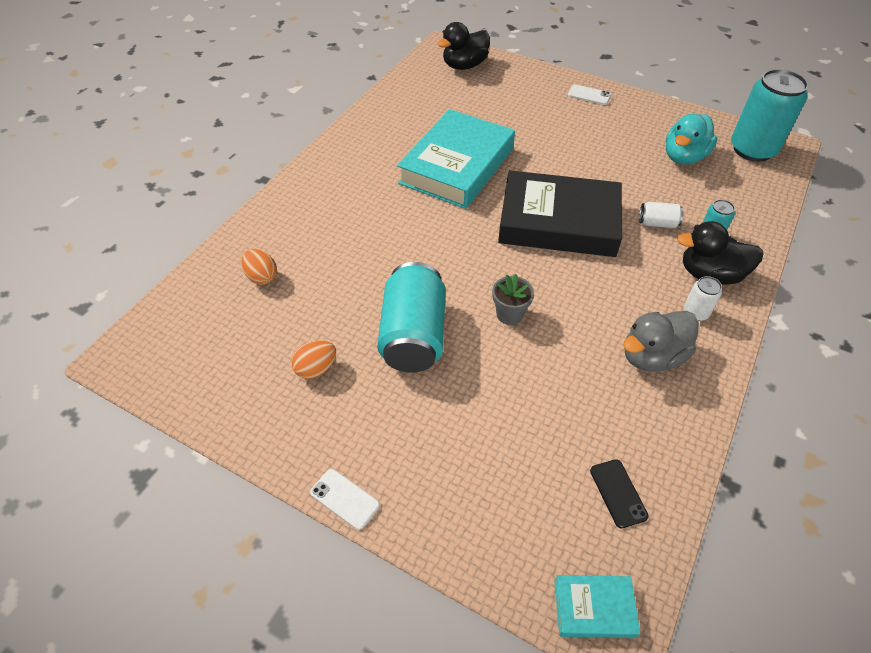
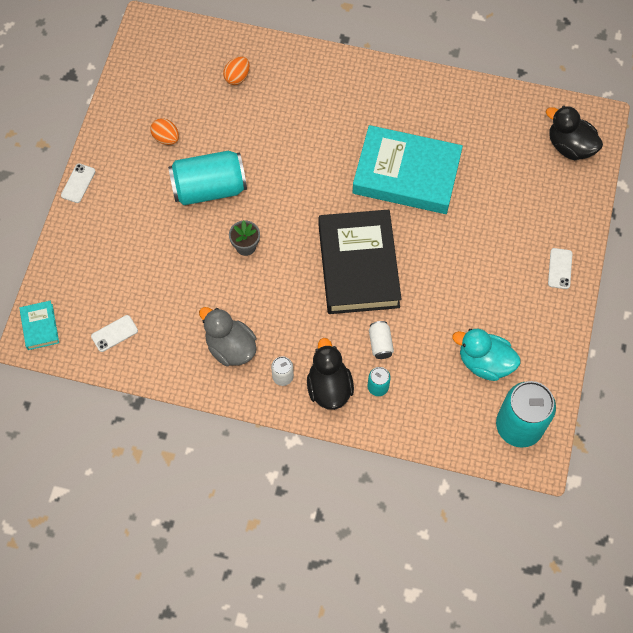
camera: 75 degrees right, 15 degrees up
black phone [590,459,649,528] -> white phone [91,315,138,352]

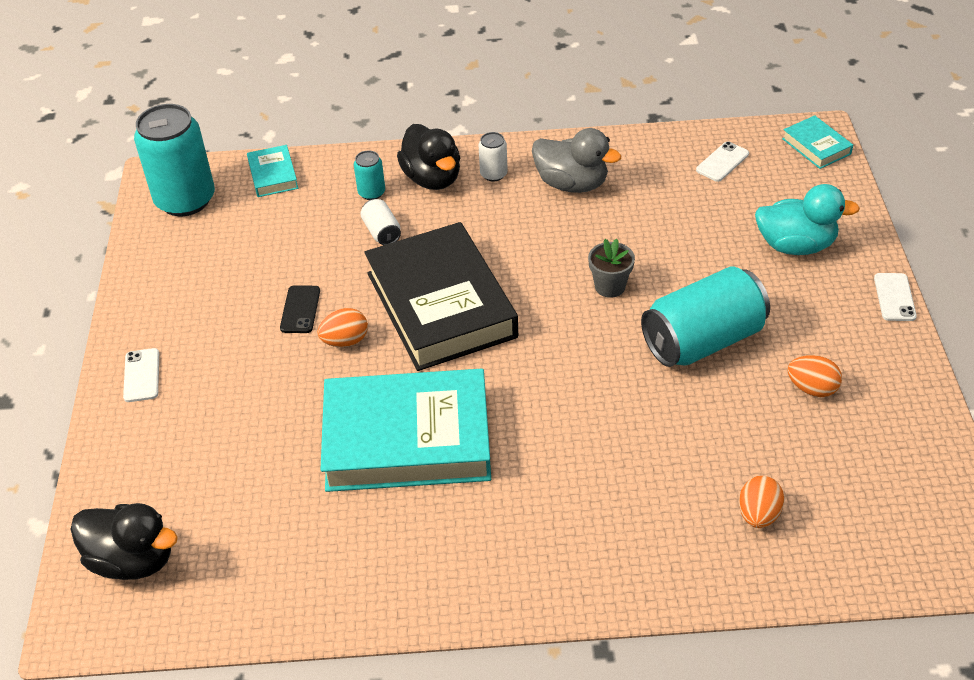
camera: 165 degrees right, 20 degrees down
turquoise duck [452,329,520,381] -> turquoise duck moved to [755,184,860,255]
none -> turquoise book [247,145,298,197]
none -> black phone [280,285,320,333]
none -> orange egg [317,308,368,347]

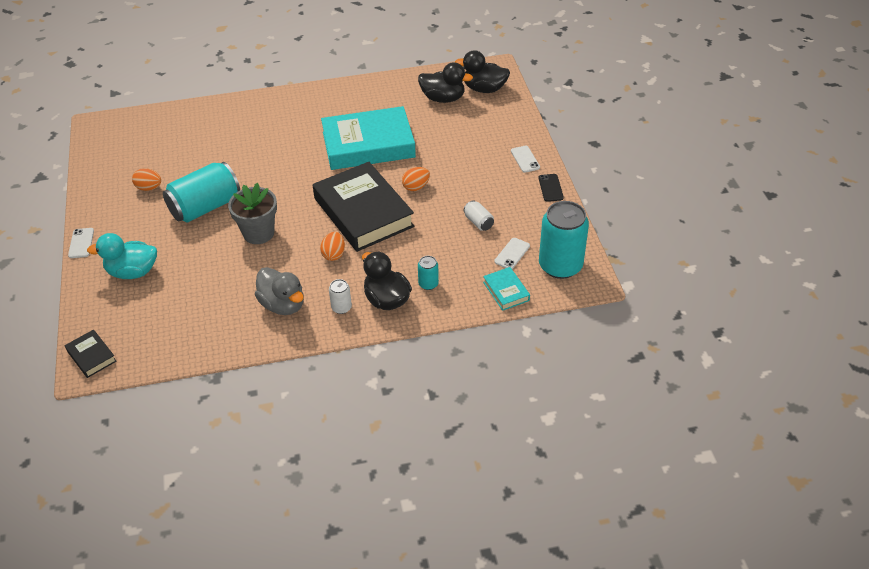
camera: 170 degrees right, 0 degrees up
black phone [280,285,320,333] -> black phone moved to [539,174,564,202]
white can [361,199,401,245] -> white can moved to [464,200,494,231]
grey duck [532,128,621,193] -> grey duck turned 150 degrees counterclockwise [255,267,304,315]
grey flower pot [588,239,635,298] -> grey flower pot [228,183,277,244], size x1.62
white phone [696,141,749,182] -> white phone moved to [494,238,530,269]
orange egg [739,476,784,528] -> orange egg moved to [320,232,345,261]
turquoise book [782,115,853,169] -> black book [65,329,117,378]
none -> black duck [418,62,473,103]

